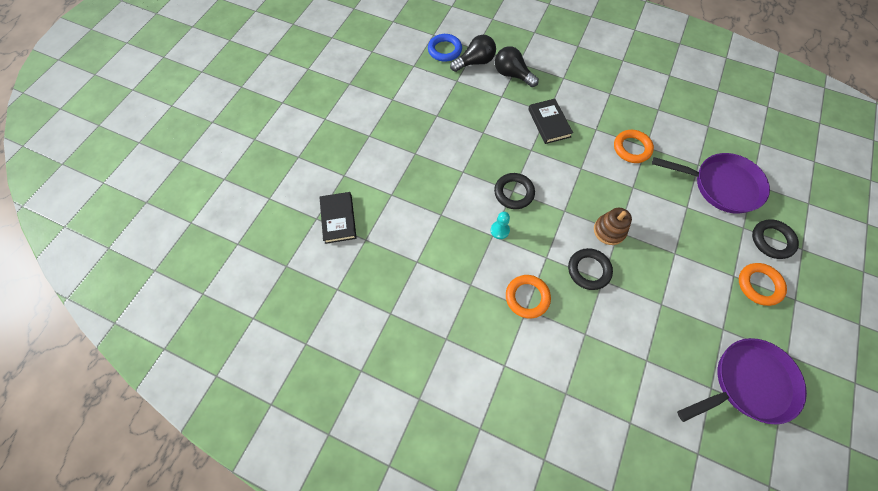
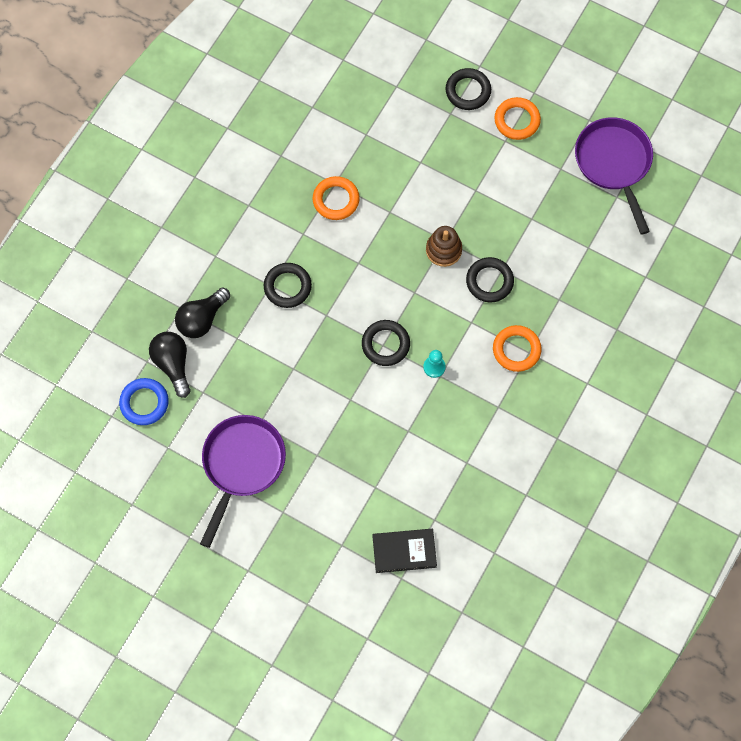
camera: 85 degrees left, 5 degrees up
black book [528,99,573,144] -> black ring [264,263,312,308]
purple pan [652,153,770,214] -> purple pan moved to [200,415,286,548]

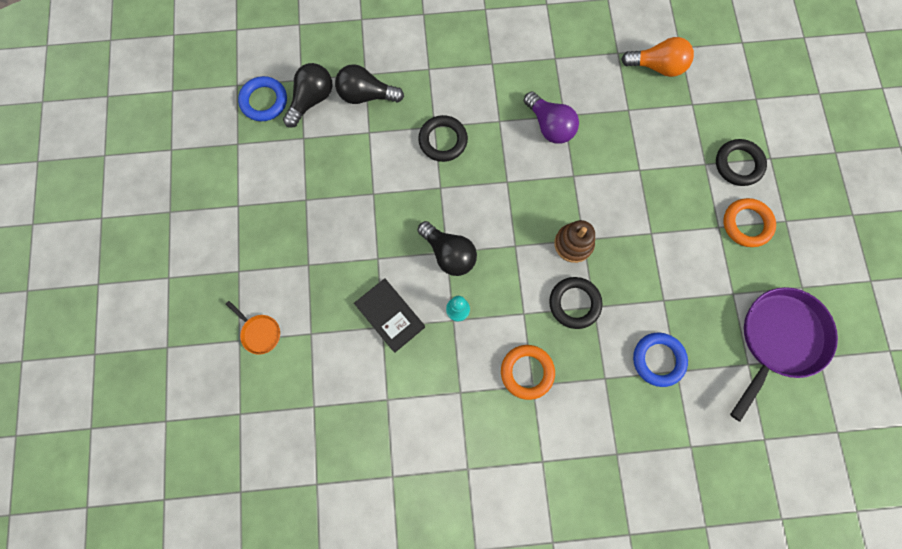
camera: 55 degrees right, 5 degrees up
purple pan [200,415,286,548] -> none
orange ring [313,176,360,220] -> purple light bulb [524,92,579,144]
black ring [362,320,410,366] -> black light bulb [418,221,477,276]
black book [372,529,437,573] -> black book moved to [354,278,425,353]
none -> orange pan [226,301,280,355]
none -> orange light bulb [621,37,694,77]
none -> blue ring [633,333,688,387]

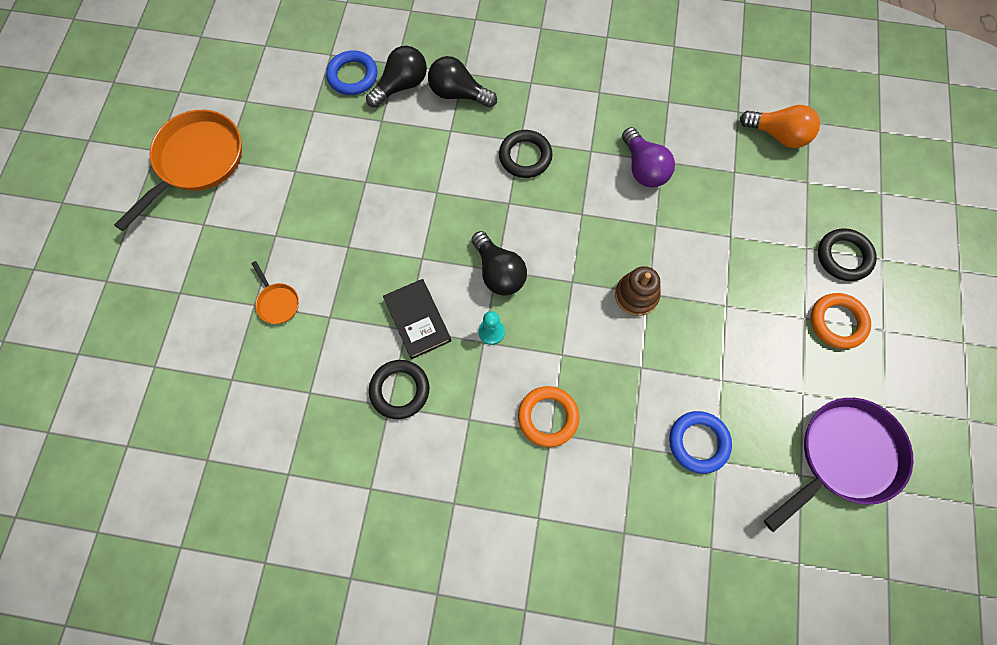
camera: 15 degrees right, 5 degrees down
black ring [549,277,602,329] -> black ring moved to [369,360,429,419]
none -> orange pan [114,110,242,231]

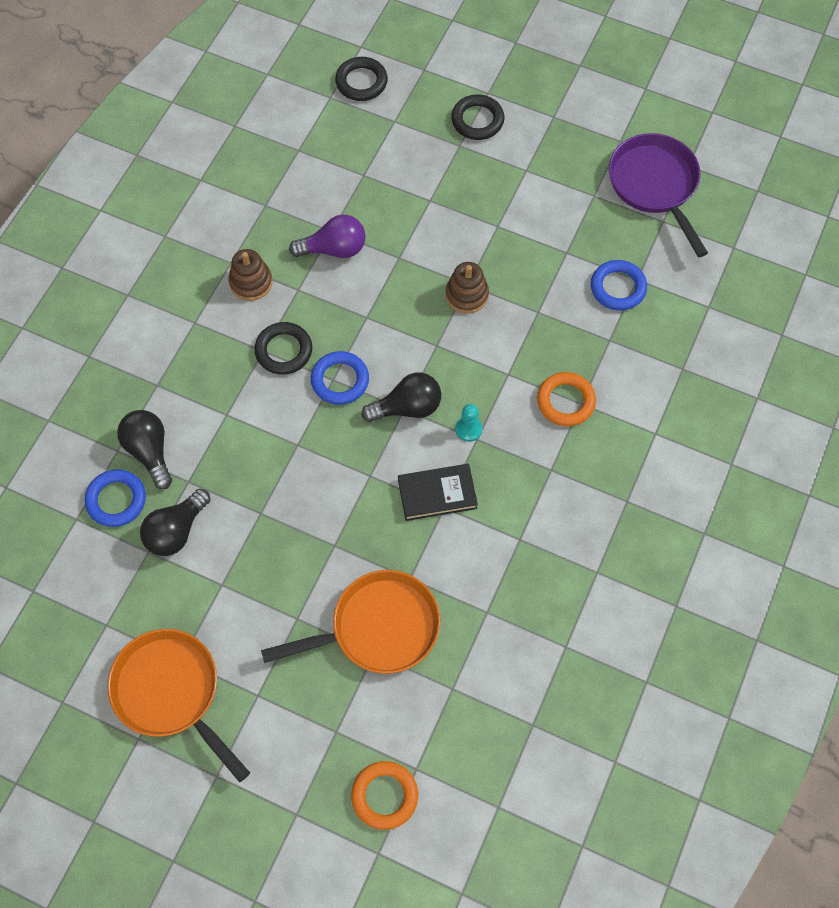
camera: 75 degrees left, 5 degrees down
orange pan [251,261,299,324] -> orange pan [261,570,440,674], size x2.25
black ring [369,360,429,419] -> black ring moved to [335,57,388,101]
black light bulb [428,56,497,108] -> black light bulb moved to [140,489,211,556]
orange light bulb [740,105,820,148] -> none
orange ring [811,293,871,349] -> orange ring moved to [351,761,418,830]
none -> brown stacking toy [229,249,272,301]
none -> blue ring [311,351,369,405]

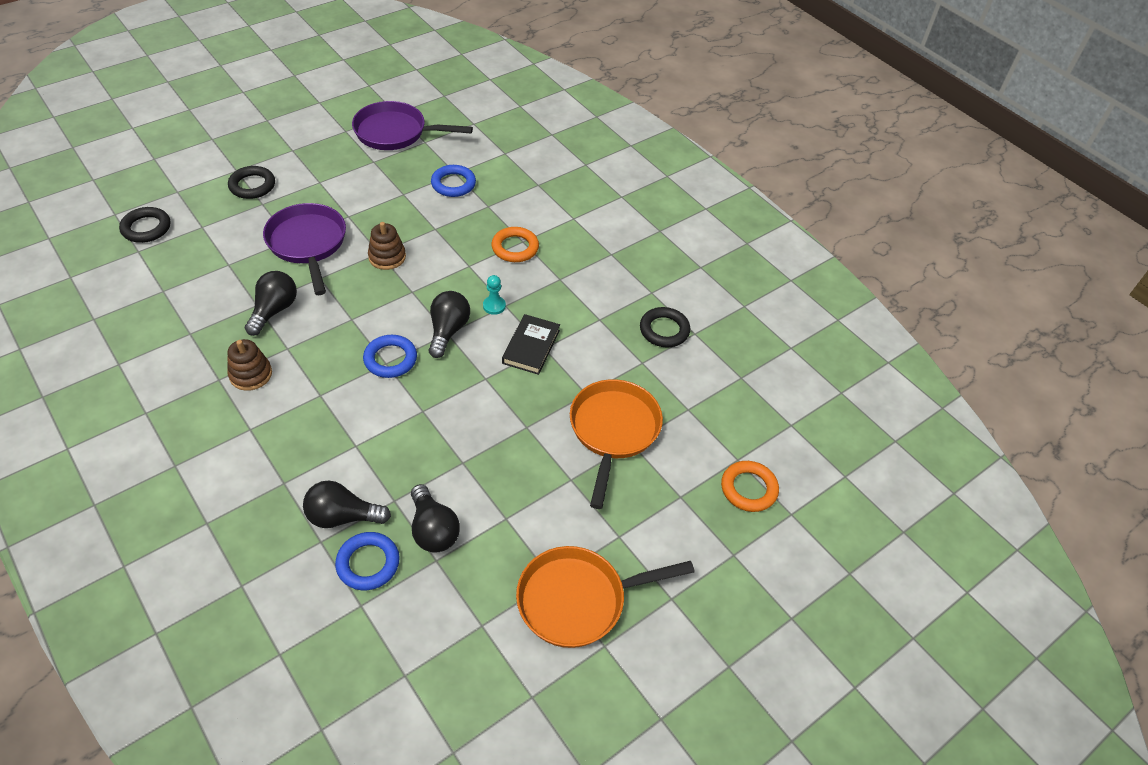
camera: 65 degrees left, 15 degrees down
black ring [254,322,312,375] -> black ring moved to [640,307,690,347]
purple light bulb [289,215,365,258] -> black light bulb [245,271,297,336]
none -> purple pan [263,203,346,295]

